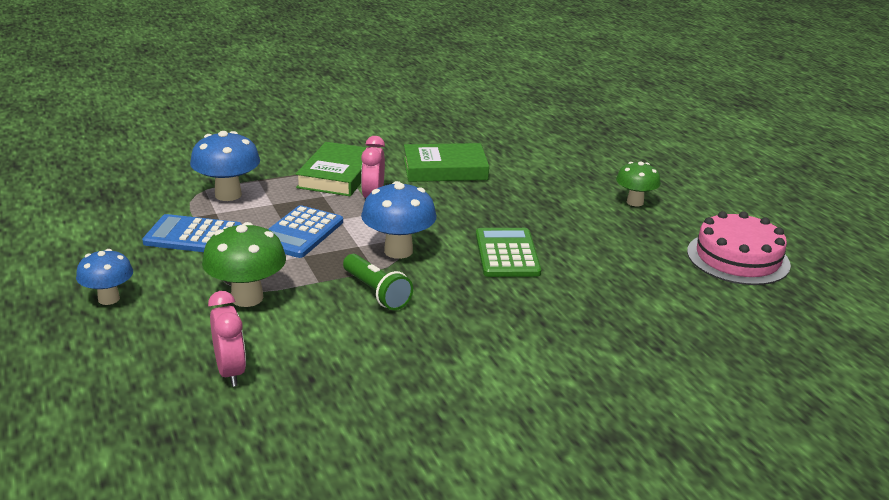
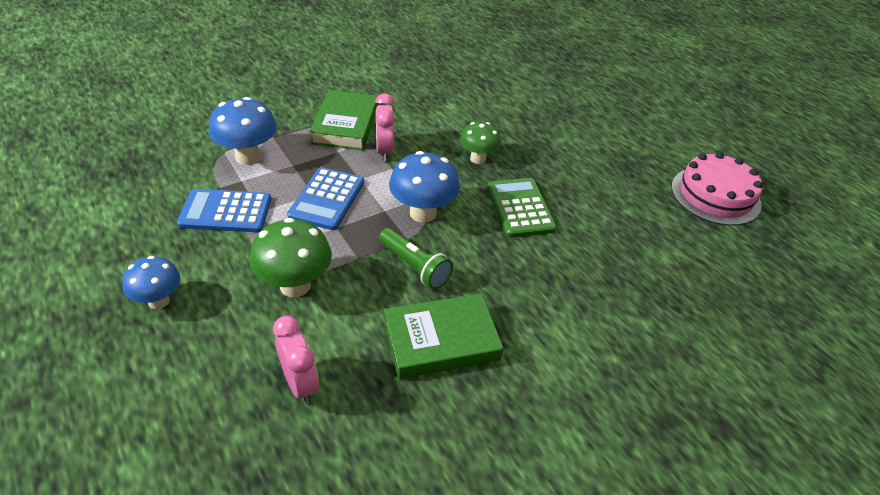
camera: 10 degrees left, 15 degrees up
green book [404,143,489,182] -> green book moved to [384,293,504,379]
green mushroom [616,162,661,206] -> green mushroom moved to [460,122,501,164]

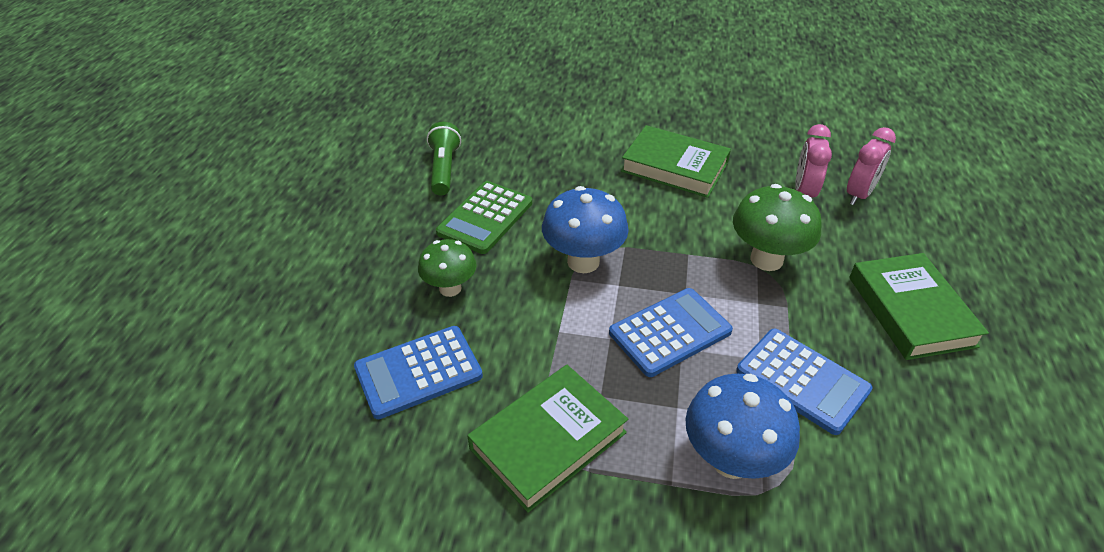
camera: 135 degrees left, 0 degrees up
blue mushroom [122,256,180,309] -> green book [849,253,989,360]
pink clock [375,93,395,161] -> pink clock moved to [847,127,896,205]
green flashlight [379,228,453,289] -> green flashlight moved to [427,122,461,196]
pink cake [671,152,763,226] -> none
none -> blue calculator [354,326,483,419]

